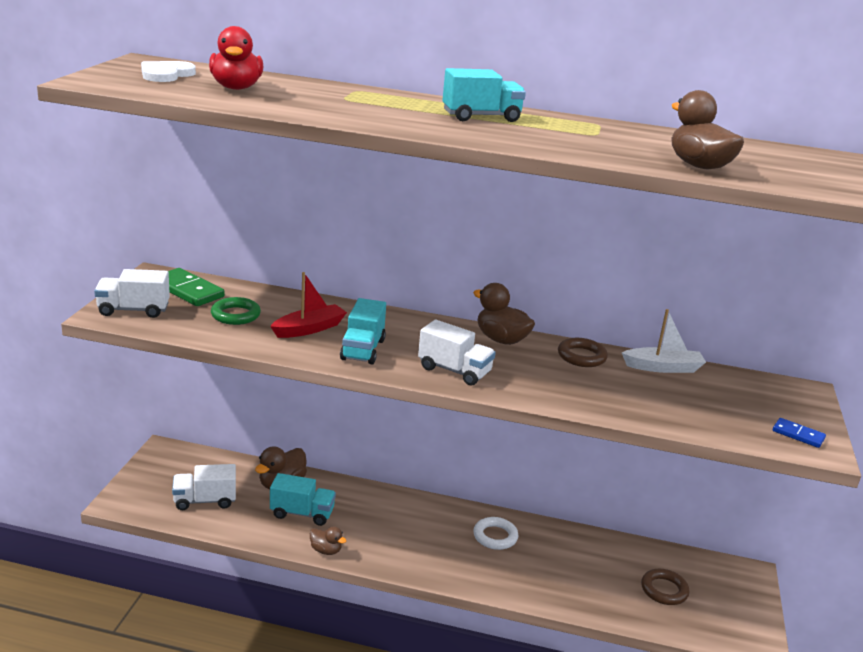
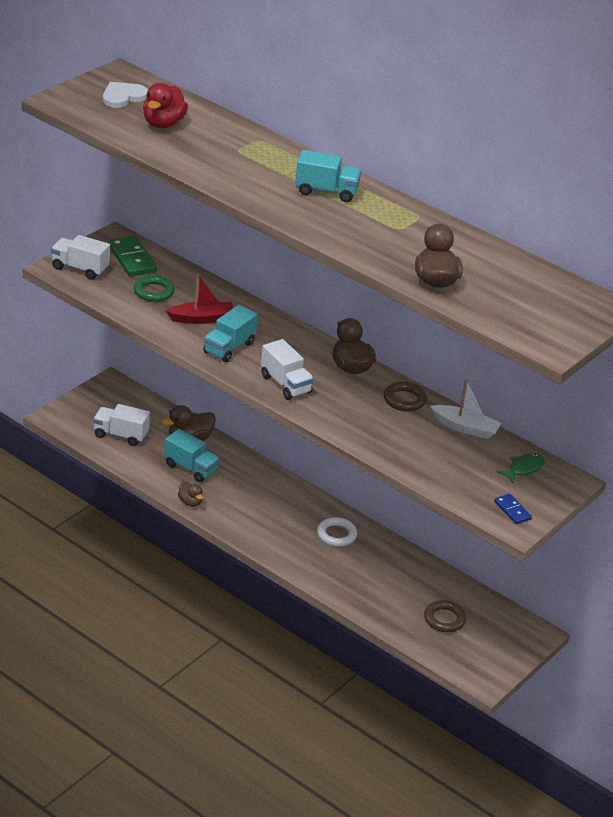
camera: 25 degrees right, 10 degrees up
none -> green fish [497,453,545,483]

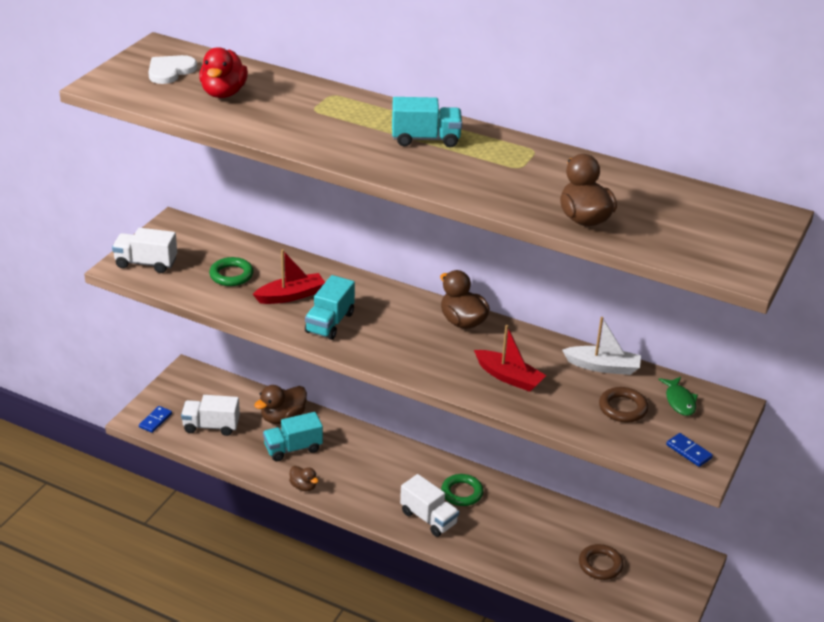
camera: 10 degrees left, 0 degrees up
green domino [108,236,157,277] -> none
turquoise truck [164,429,220,482] -> turquoise truck turned 135 degrees clockwise [263,412,323,461]
white truck [261,339,314,400] -> white truck moved to [400,474,459,537]
white ring [317,517,357,547] -> green ring [441,474,483,506]
brown ring [384,382,427,411] -> brown ring moved to [599,387,648,423]
green fish [497,453,545,483] -> green fish turned 135 degrees clockwise [658,377,698,416]
none -> blue domino [139,406,172,433]
none -> red boat [474,325,547,392]

